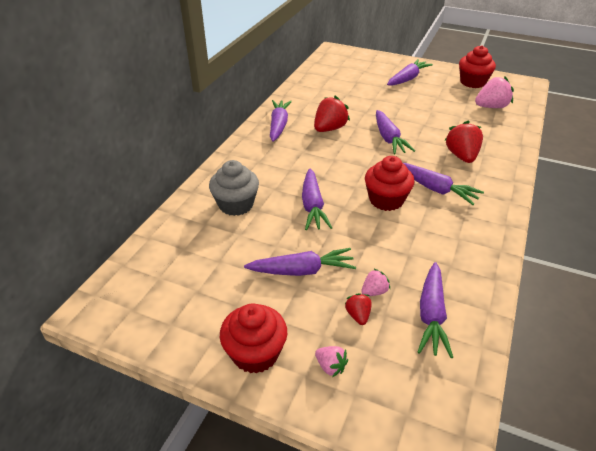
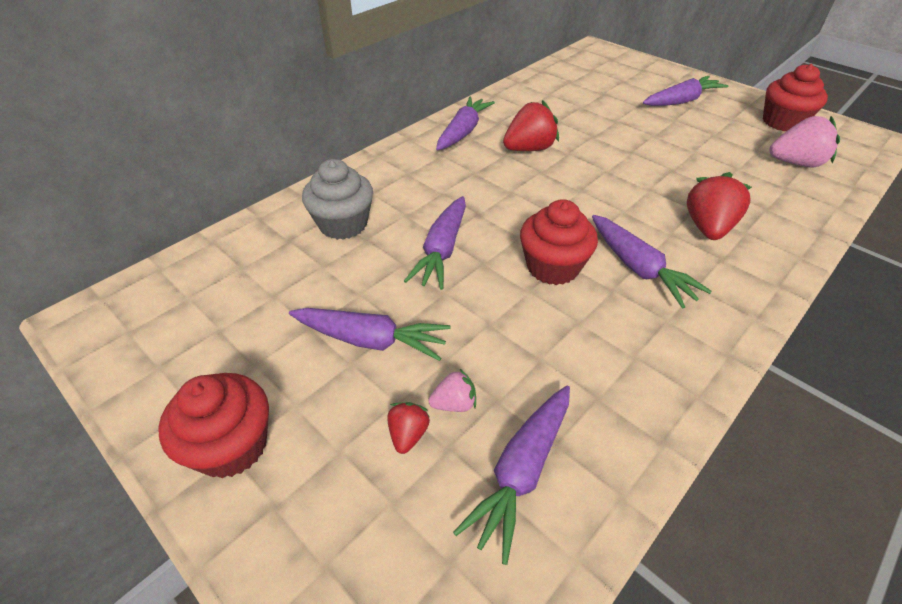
camera: 20 degrees right, 5 degrees up
pink strawberry [315,346,348,377] -> none
purple carrot [376,110,415,154] -> none

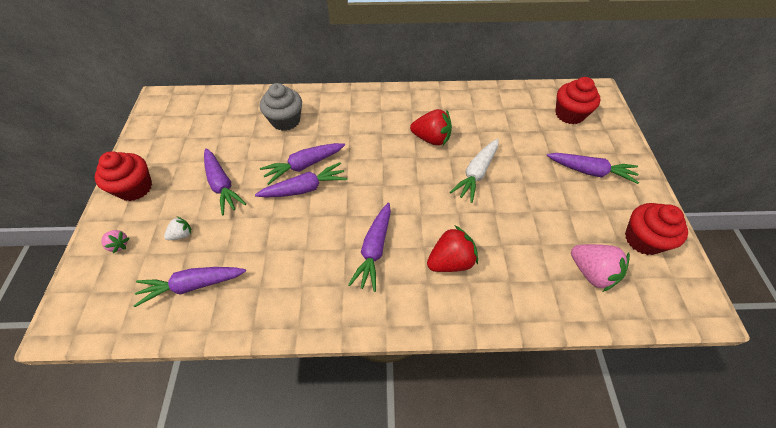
camera: 45 degrees right, 10 degrees up
red strawberry [387,402,430,454] -> white strawberry [164,217,191,240]
pink strawberry [428,369,476,412] -> pink strawberry moved to [102,230,130,253]
purple carrot [436,97,495,150] -> purple carrot moved to [255,162,348,198]
red cupcake [520,199,598,285] -> red cupcake moved to [555,77,601,124]
none -> white carrot [450,139,499,203]

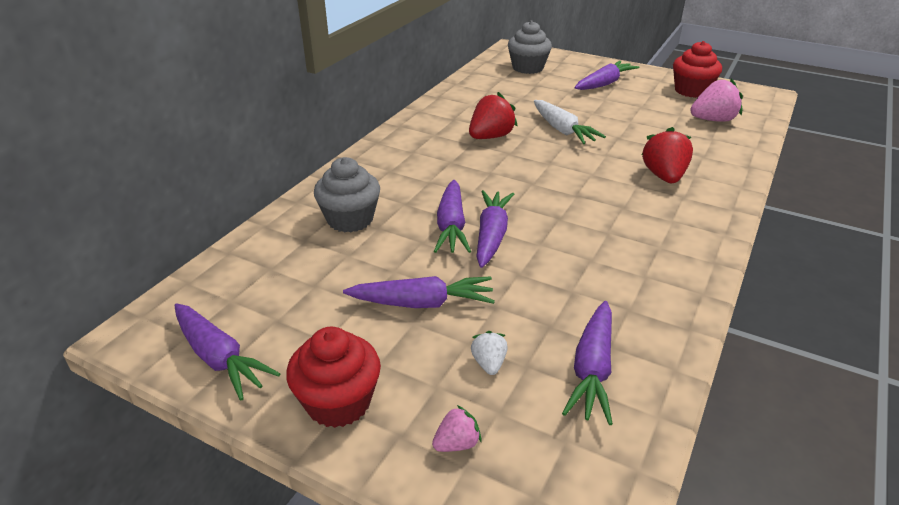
camera: 60 degrees left, 20 degrees down
purple carrot [348,203,391,292] -> purple carrot moved to [175,303,280,400]
red cupcake [555,77,601,124] -> grey cupcake [508,21,552,74]

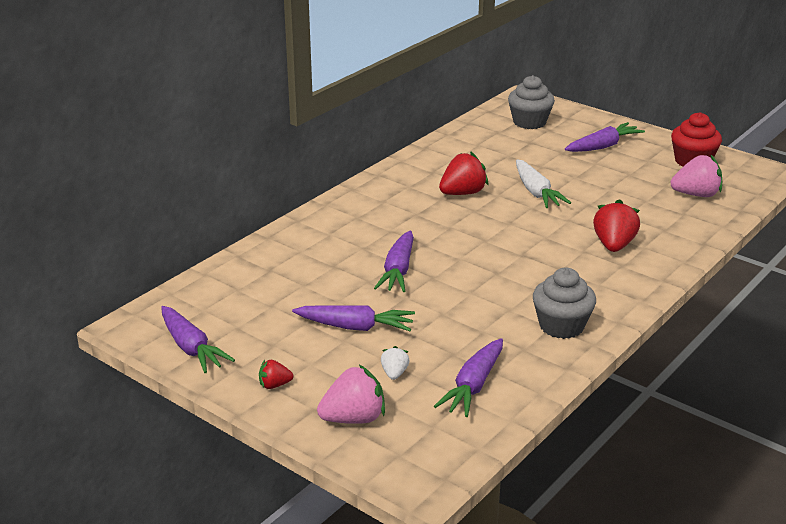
camera: 10 degrees right, 5 degrees down
red cupcake [286,327,381,428] -> red strawberry [259,360,293,389]
grey cupcake [314,157,380,232] -> grey cupcake moved to [533,268,596,339]
pink strawberry [432,405,482,452] -> pink strawberry [317,365,385,424], size x1.89
purple carrot [476,190,514,268] -> none

